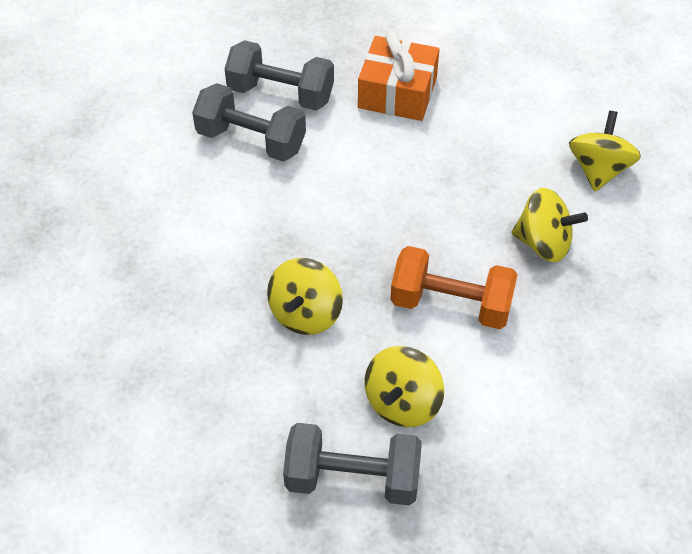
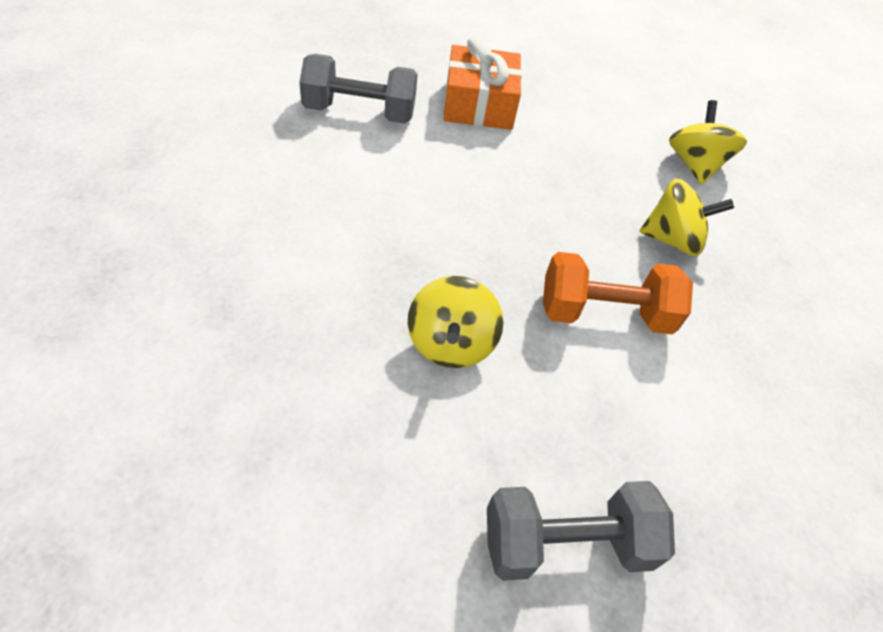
camera: 20 degrees left, 0 degrees up
grey dumbbell [192,83,306,162] -> none
yellow spinning top [365,346,444,427] -> none

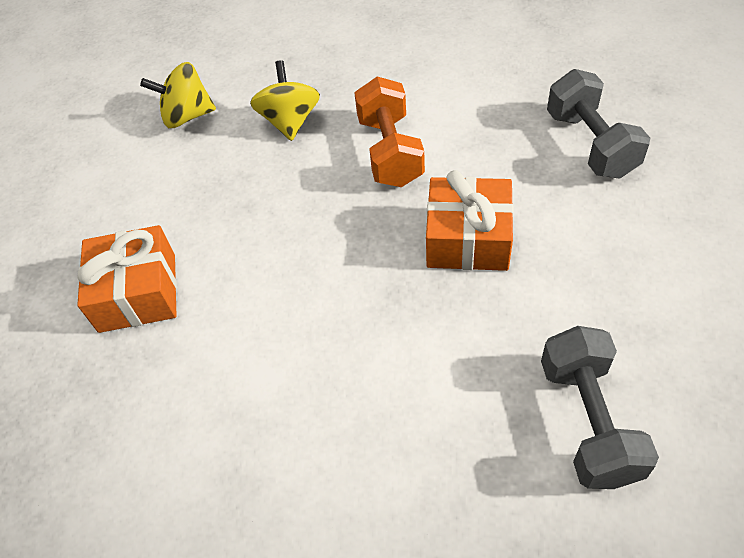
camera: 90 degrees left, 0 degrees up
grey dumbbell [299,54,418,124] -> grey dumbbell moved to [541,326,659,489]
yellow spinning top [408,276,503,368] -> orange gift [426,170,514,271]

